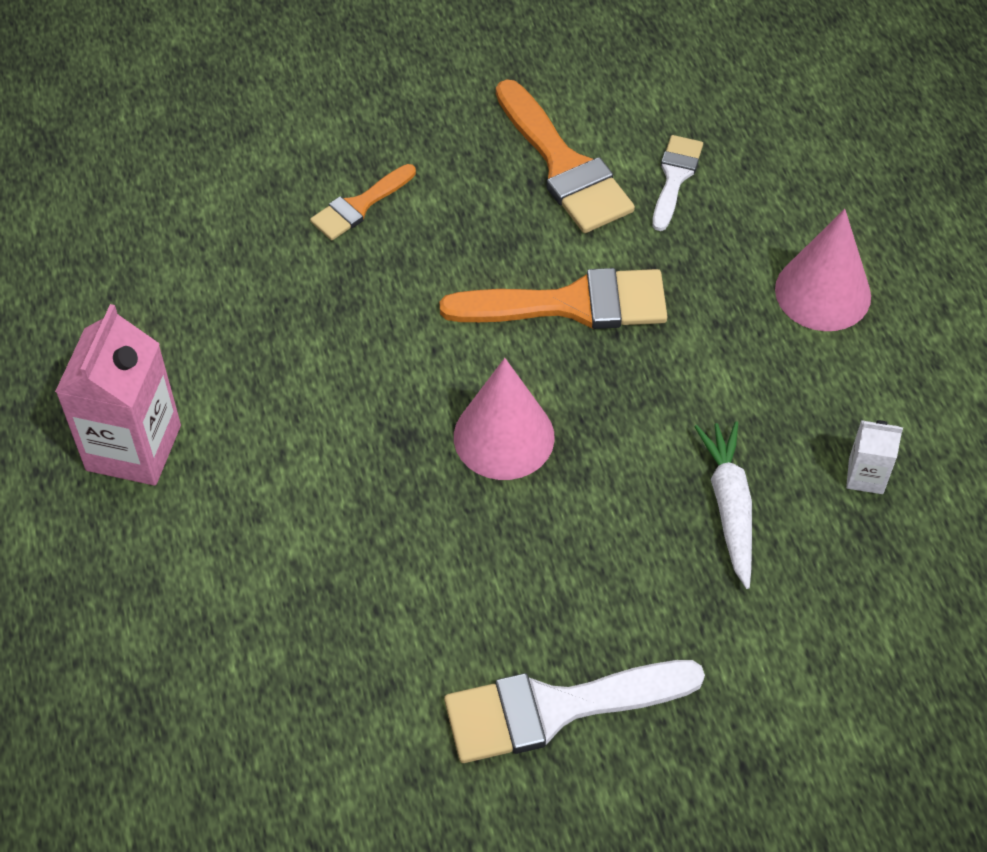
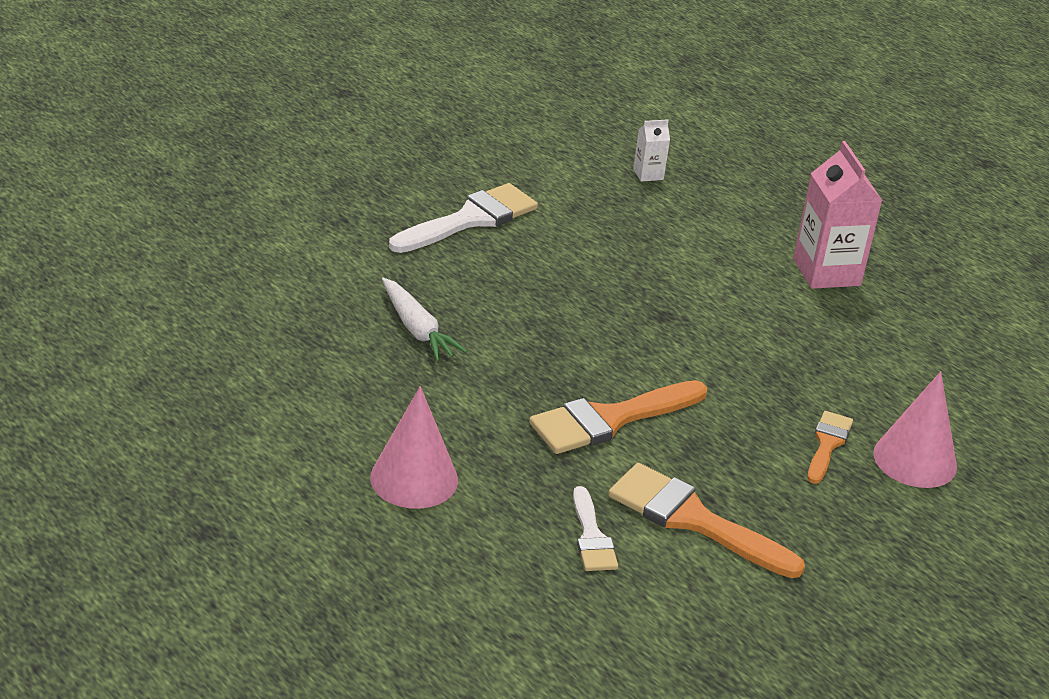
camera: 150 degrees right, 20 degrees down
pink cone [454,358,555,480] -> pink cone moved to [873,371,957,488]
white carton [846,420,903,494] -> white carton moved to [633,119,670,182]

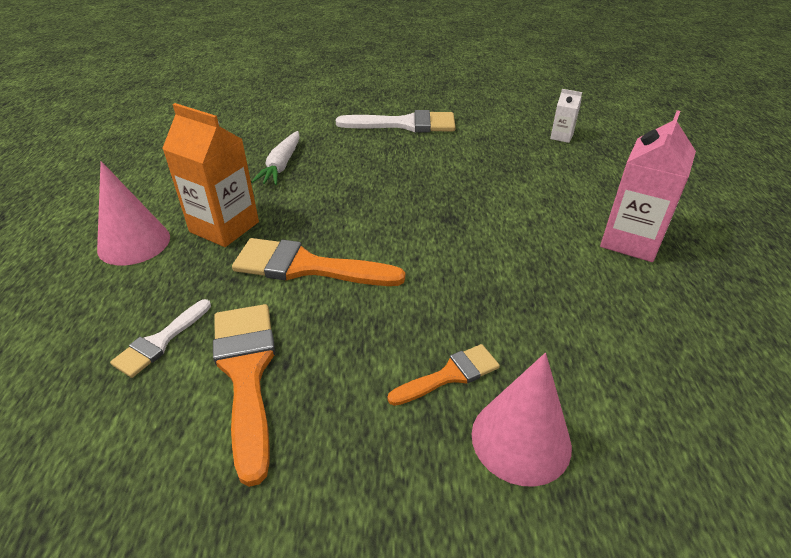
camera: 45 degrees right, 5 degrees up
none -> orange carton [162,103,259,247]

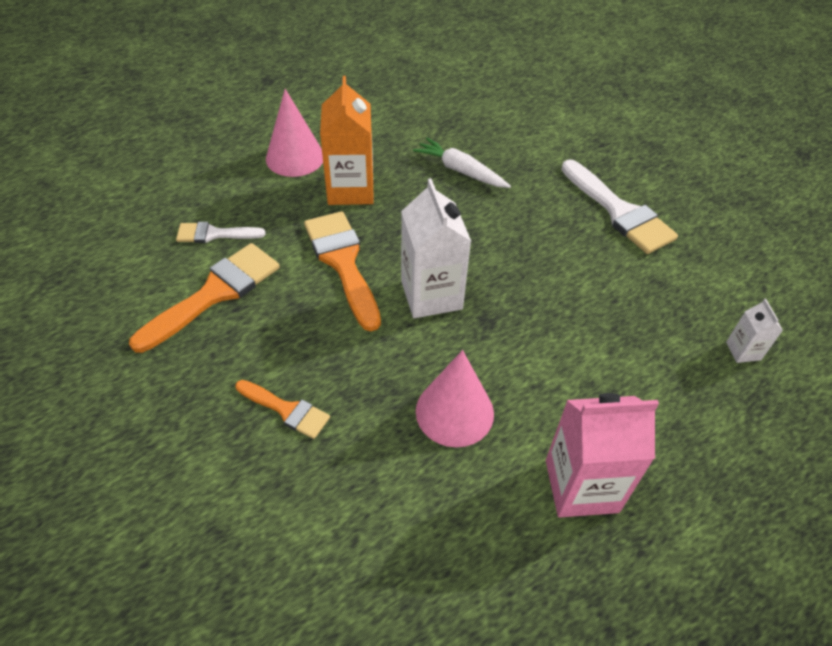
camera: 55 degrees right, 10 degrees up
white carrot [251,131,300,185] -> white carrot turned 60 degrees clockwise [413,138,511,188]
pink cone [472,353,572,487] -> pink cone moved to [416,350,494,447]
none -> white carton [401,178,471,318]

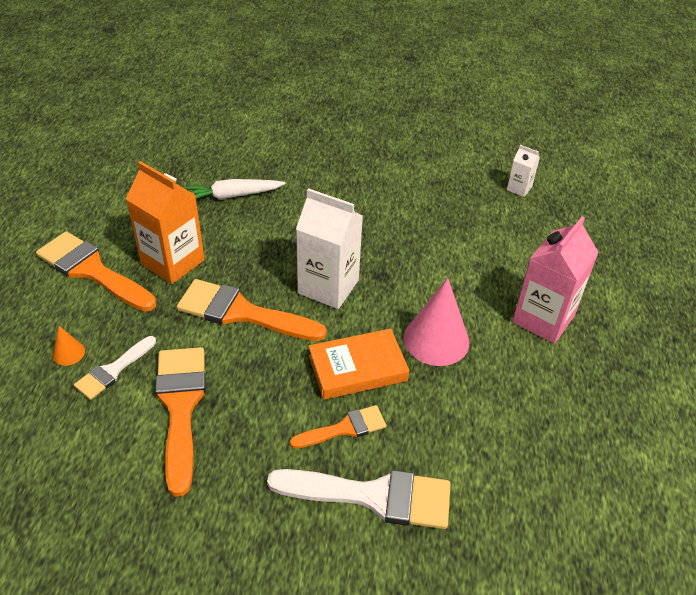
camera: 50 degrees left, 5 degrees down
pink cone [266,89,323,177] -> orange brush [36,231,156,312]
white brush [561,159,678,254] -> white brush moved to [267,469,451,529]
none -> orange cone [53,326,85,366]
none -> orange book [309,329,409,400]

